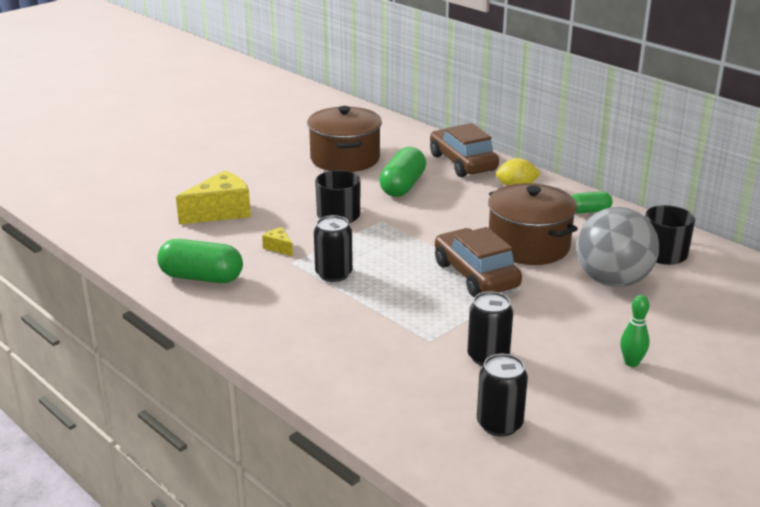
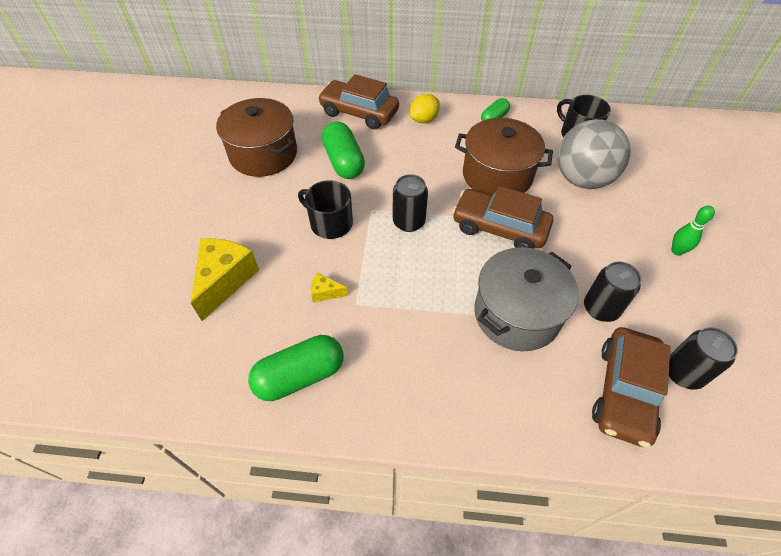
camera: 40 degrees left, 25 degrees up
black can [314,215,353,282] -> black can moved to [393,174,428,232]
none -> grey pot [474,247,579,351]
none -> brown car [592,327,671,448]

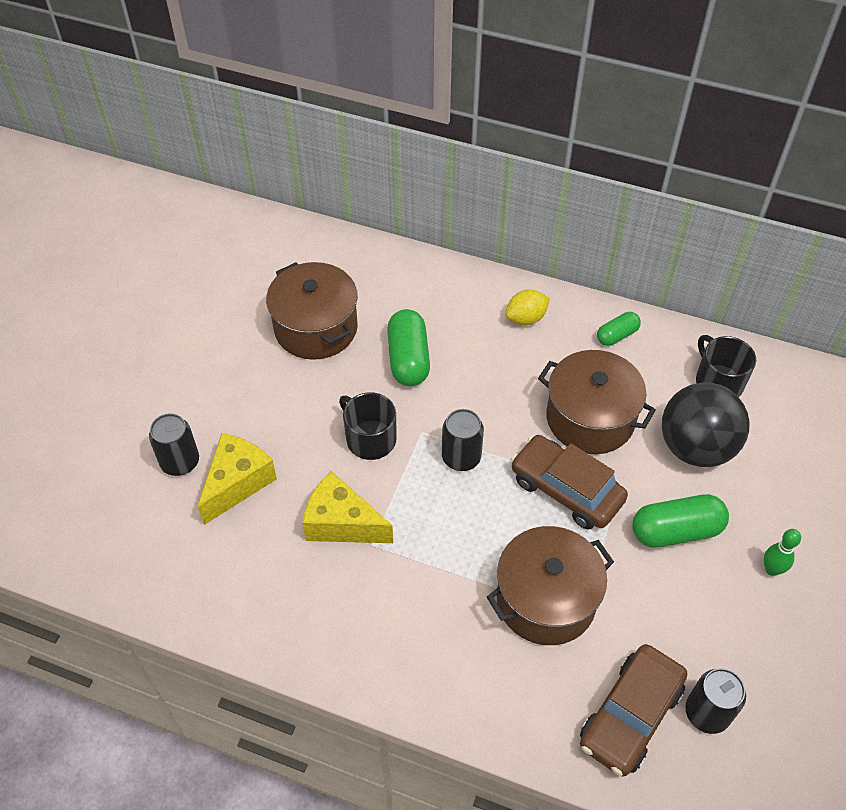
camera: 15 degrees right, 0 degrees up
green capsule [248,335,344,401] -> green capsule moved to [632,494,729,547]
yellow cheese [311,273,348,302] -> yellow cheese [302,471,393,543], size x2.16
brown car [318,74,399,130] -> none
grey pot [474,247,579,351] -> brown pot [487,526,614,645]
grey ball [557,119,631,189] -> black ball [662,382,750,467]
black can [584,261,641,322] -> black can moved to [149,413,199,476]

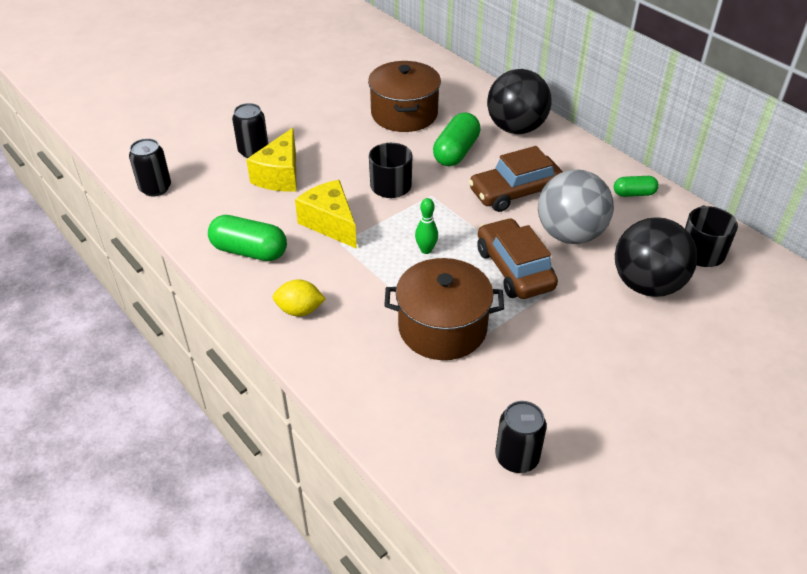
camera: 30 degrees right, 10 degrees down
yellow cheese [197,433,277,525] -> yellow cheese turned 135 degrees clockwise [246,128,297,192]
black can [442,409,484,471] -> black can moved to [129,138,171,196]
yellow lemon [505,290,550,325] -> yellow lemon moved to [273,279,326,316]
brown pot [538,350,656,454] -> grey ball [538,170,614,244]
brown car [580,644,688,776] -> brown car moved to [468,146,563,212]
green capsule [632,494,729,547] -> green capsule moved to [208,215,287,261]
green bowling pin [764,529,801,576] -> green bowling pin moved to [415,198,438,254]
none -> black ball [487,69,552,134]

